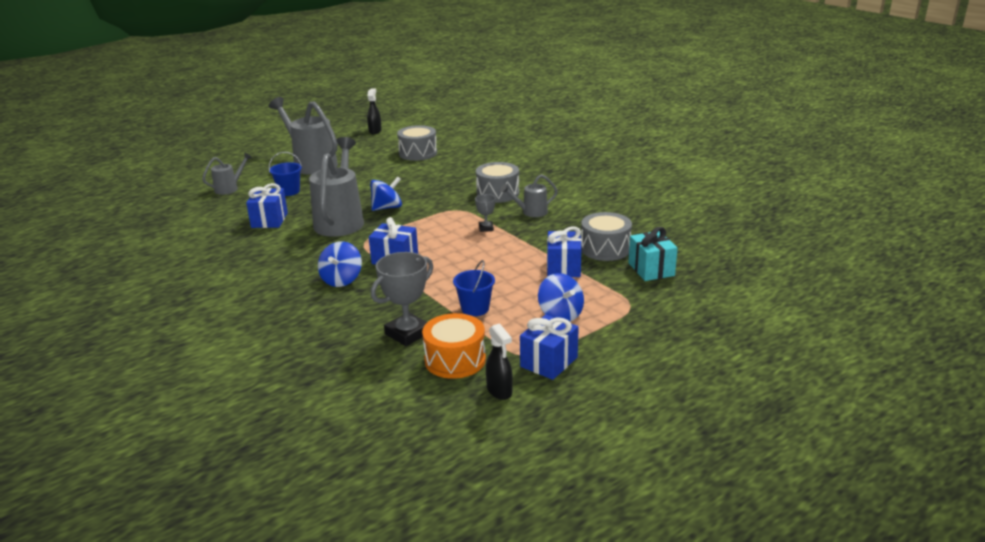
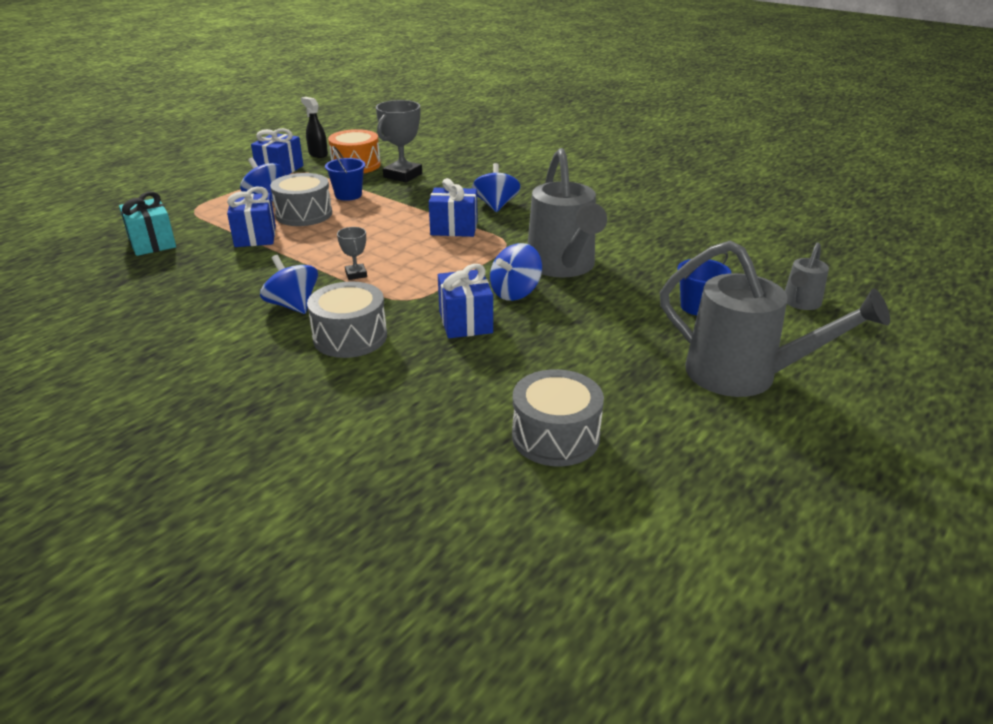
camera: 165 degrees right, 5 degrees up
blue gift [246,183,288,228] -> blue gift moved to [438,264,493,338]
black spray bottle [367,88,382,134] -> none
grey watering can [500,174,558,217] -> blue spinning top [260,255,318,314]
grey drum [581,212,632,261] -> grey drum moved to [270,173,332,226]

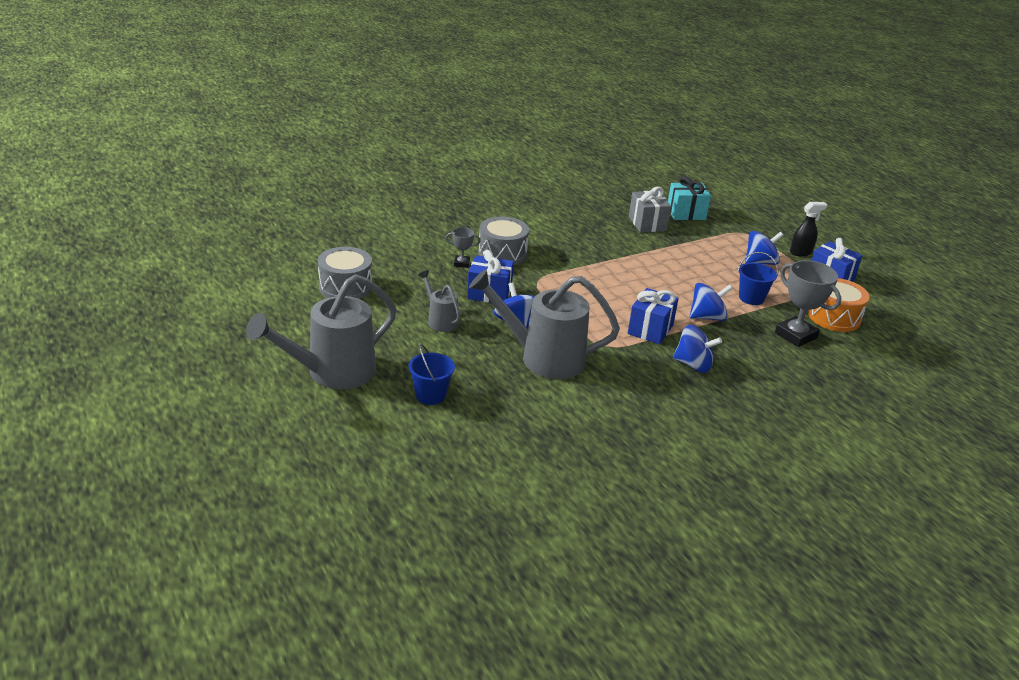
camera: 110 degrees right, 0 degrees up
blue gift [227,187,276,247] -> none
blue spinning top [260,255,318,314] -> blue spinning top moved to [690,283,733,321]
grey drum [270,173,332,226] -> none
black spray bottle [301,97,328,158] -> black spray bottle moved to [790,202,827,256]
grey trophy [337,227,367,280] -> grey trophy moved to [446,227,480,268]
grey watering can [785,243,829,310] -> grey watering can moved to [418,270,460,332]
none -> grey gift [629,187,671,232]

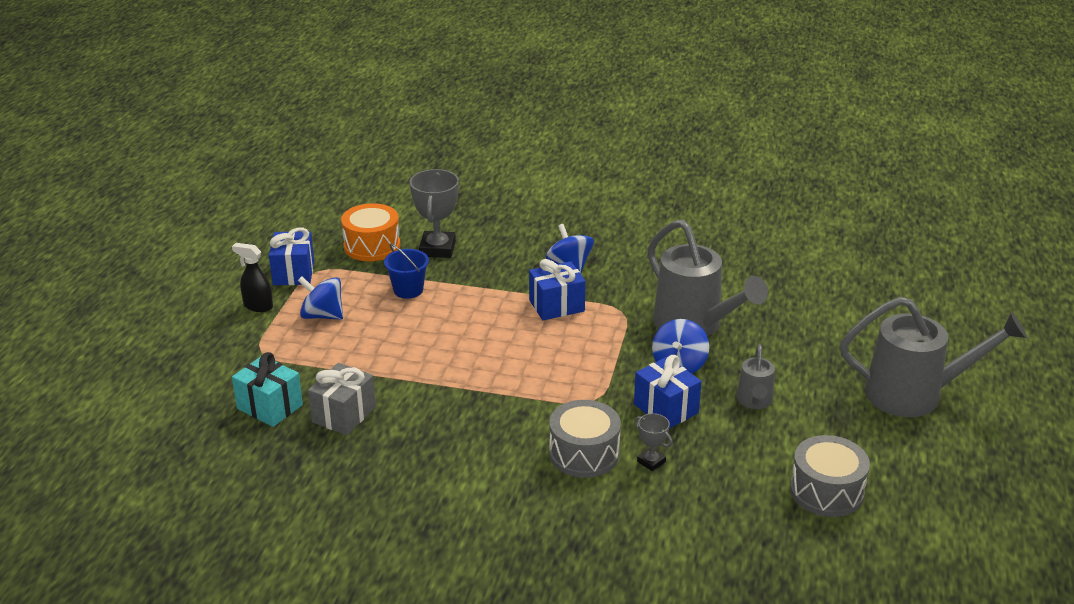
camera: 135 degrees left, 0 degrees up
blue bucket [408,344,455,405] -> none
blue spinning top [690,283,733,321] -> none

